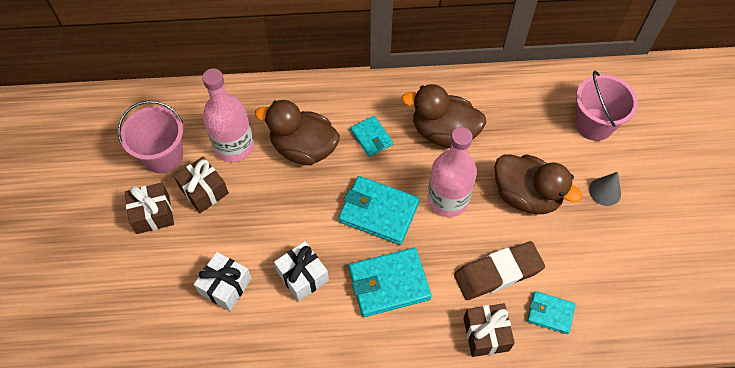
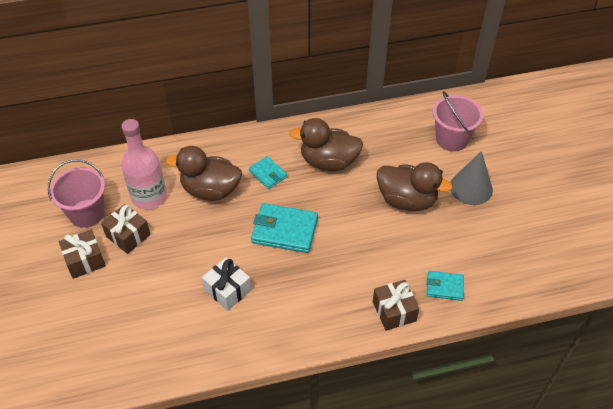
camera: 10 degrees left, 10 degrees down
white gift [194,252,252,311] -> none
turquoise wallet [349,248,431,317] -> none
pink bottle [428,127,477,217] -> none
brown eraser [454,241,545,300] -> none
grey cone [589,172,621,206] -> grey cone [450,151,493,205], size x1.59

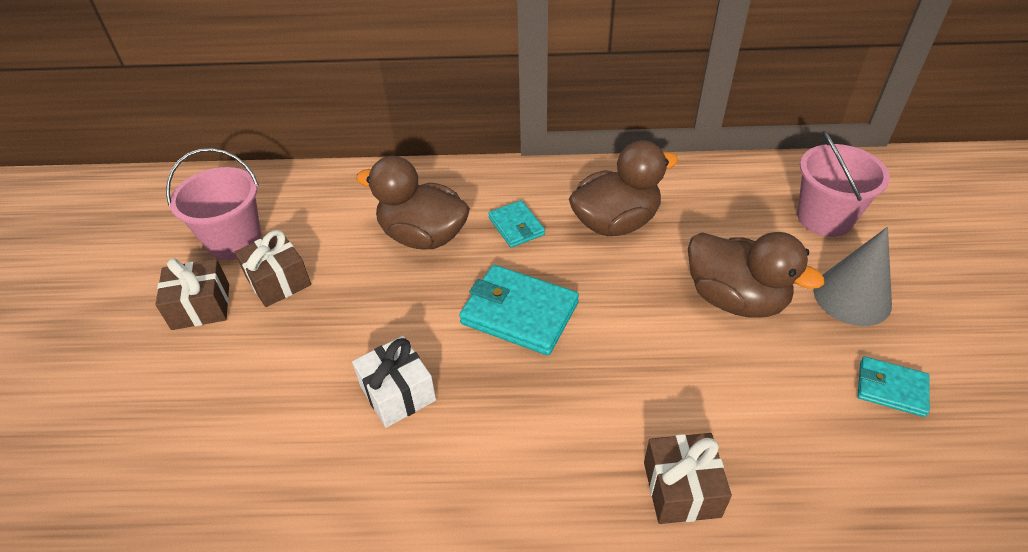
camera: 15 degrees right, 5 degrees down
pink bottle [121,119,167,209] -> none
brown duck [289,118,363,171] -> brown duck turned 135 degrees clockwise [569,140,678,236]
turquoise wallet [426,271,464,301] -> turquoise wallet moved to [858,356,930,417]

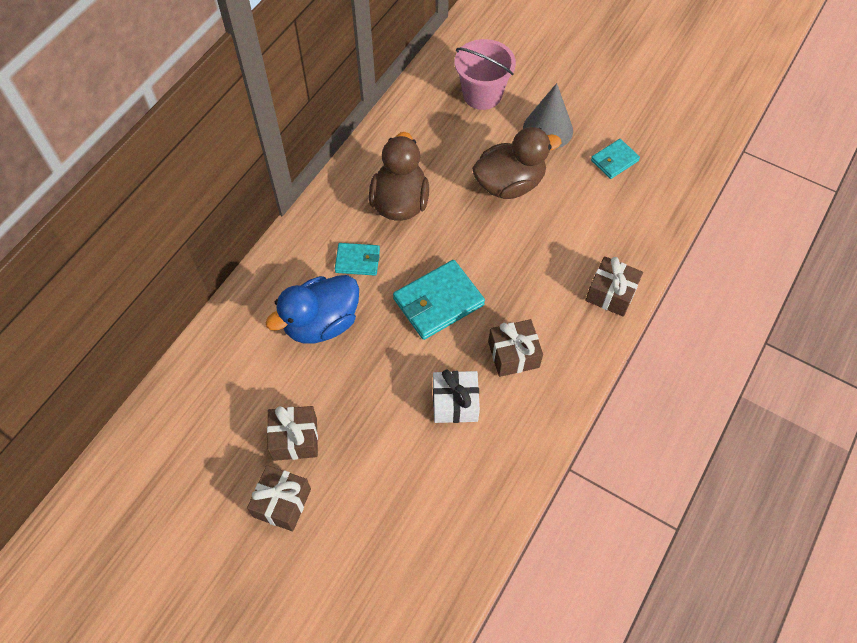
camera: 60 degrees left, 15 degrees up
pink bucket [166,148,261,260] -> none
brown duck [356,156,470,249] -> blue duck [265,275,359,344]
none -> brown gift [488,319,543,377]

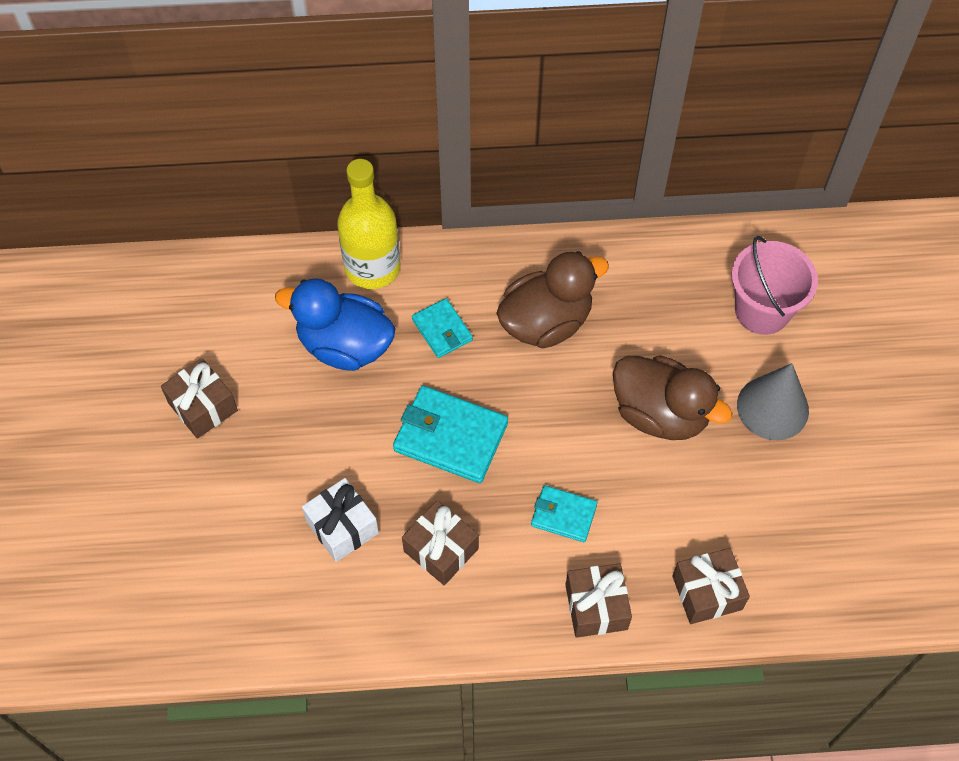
camera: 55 degrees right, 0 degrees up
brown gift [247,465,311,531] -> brown gift moved to [672,548,750,624]
turquoise wallet [591,139,640,179] -> turquoise wallet moved to [531,485,598,542]
none -> yellow bottle [337,159,400,289]

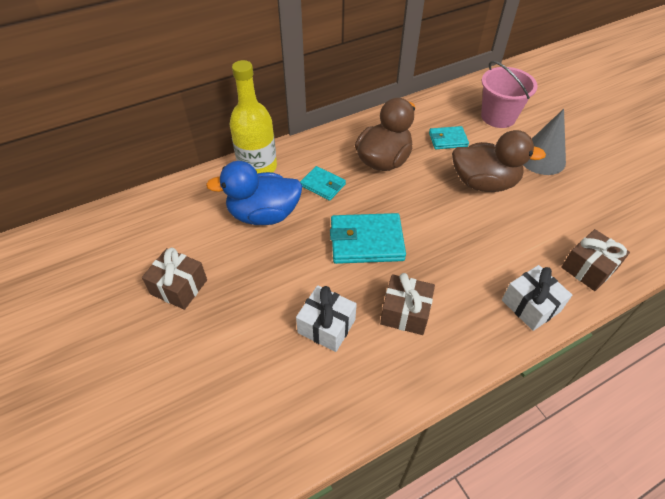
camera: 25 degrees left, 10 degrees down
turquoise wallet [531,485,598,542] -> turquoise wallet moved to [429,126,469,149]
brown gift [565,563,632,638] -> white gift [502,265,572,331]

